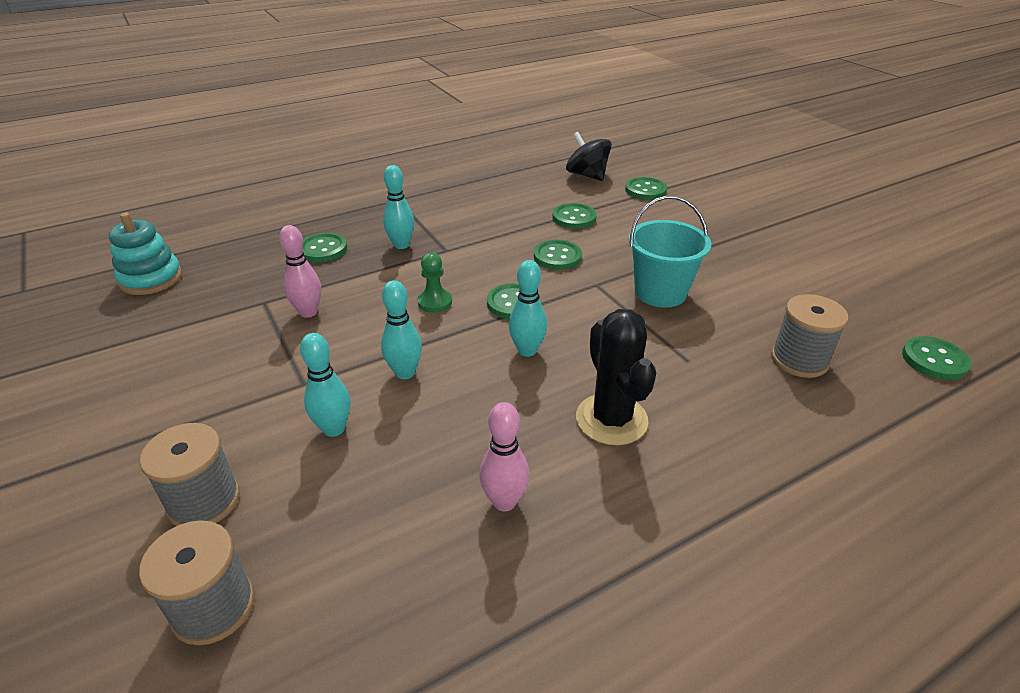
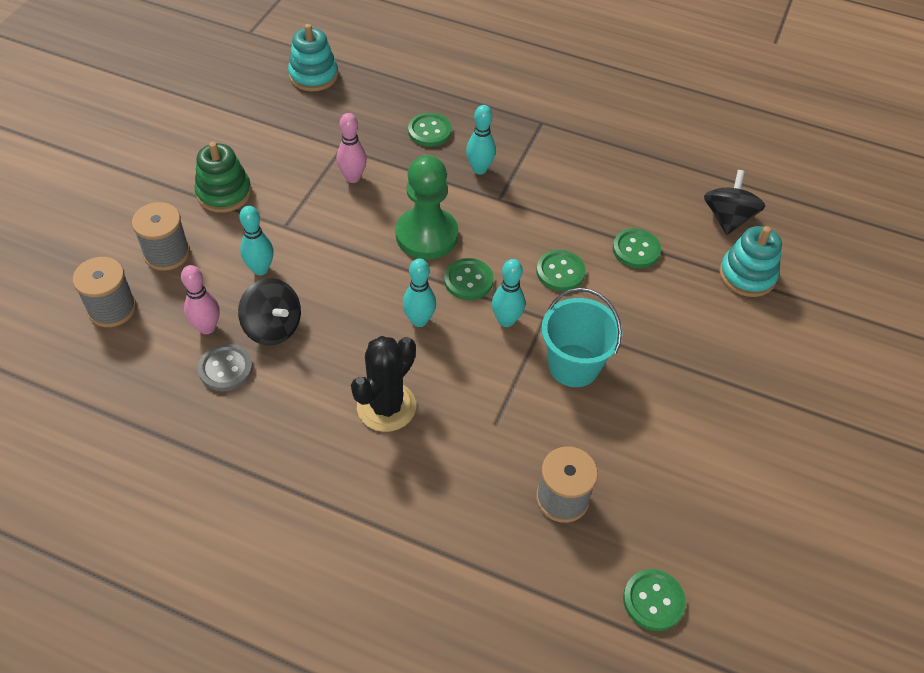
camera: 50 degrees right, 15 degrees up
turquoise bowling pin [381,280,422,379] -> turquoise bowling pin moved to [492,259,525,327]
green pawn [417,253,452,313] -> green pawn [395,155,458,259], size x2.02
pink bowling pin [479,402,529,511] -> pink bowling pin moved to [181,265,220,334]
green button [625,177,667,200] -> turquoise stacking toy [719,226,782,297]
none -> green stacking toy [195,142,252,213]
none -> grey button [198,344,253,392]
none -> black spinning top [238,278,301,346]

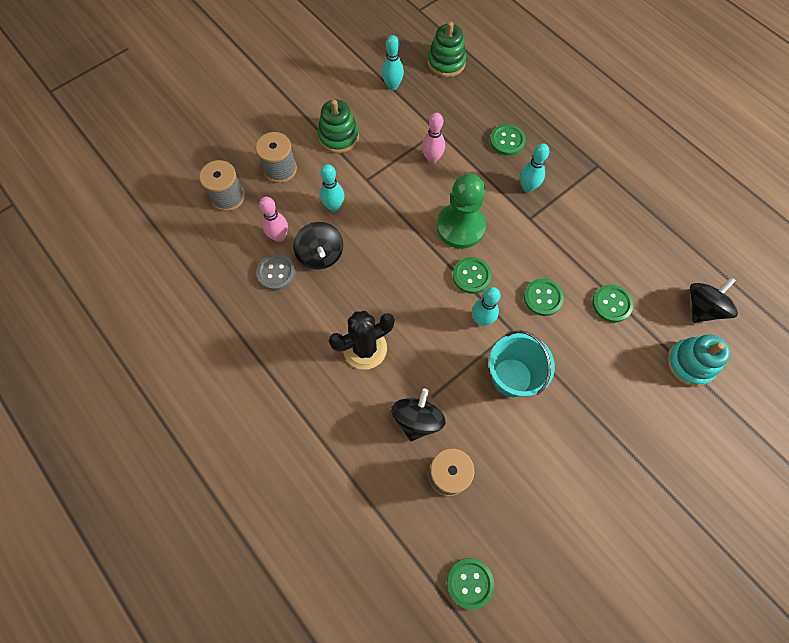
camera: 30 degrees right, 15 degrees up
turquoise stacking toy [288,24,338,91] -> green stacking toy [427,22,466,77]
turquoise bowling pin [403,259,436,327] -> turquoise bowling pin moved to [382,35,404,90]
none -> black spinning top [391,388,445,442]

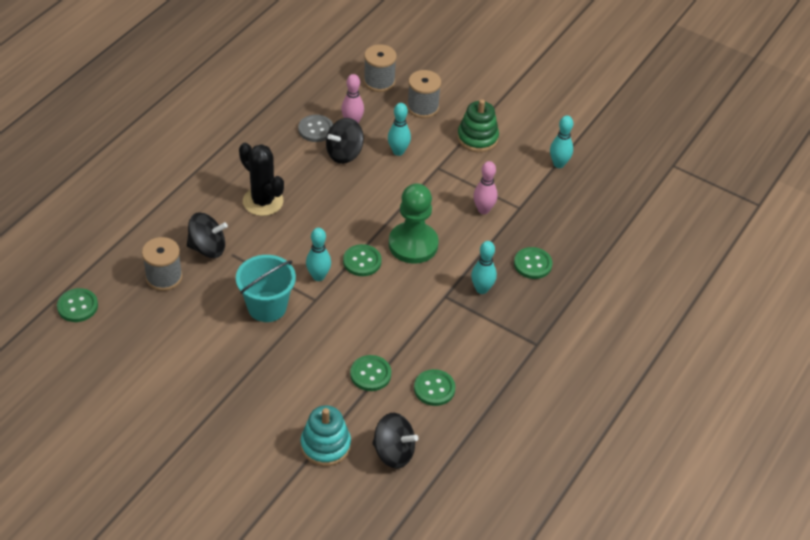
camera: 70 degrees right, 20 degrees down
green stacking toy [427,22,466,77] -> none
green button [524,278,564,316] -> green button moved to [414,369,455,406]

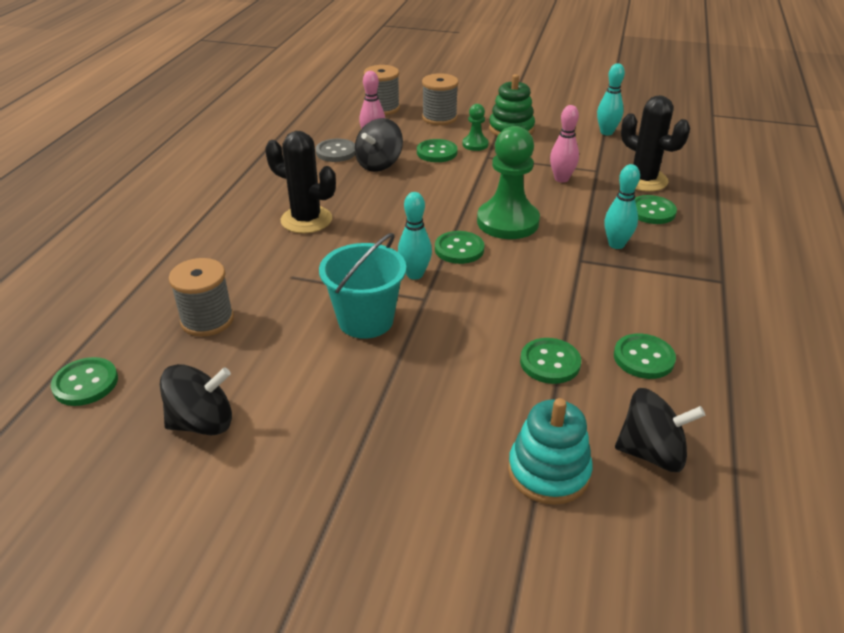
camera: 15 degrees left, 10 degrees down
black spinning top [187,212,228,258] -> black spinning top moved to [160,364,232,435]
turquoise bowling pin [388,103,411,156] -> green button [417,139,458,162]
none -> green pawn [462,104,489,151]
none -> black cactus [621,95,690,192]

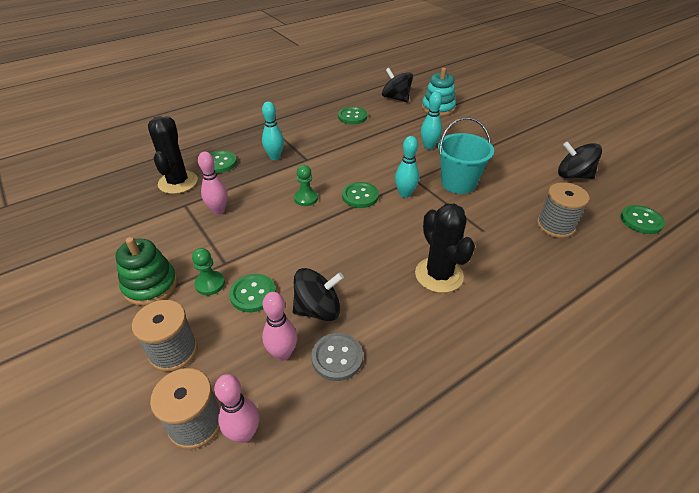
camera: 140 degrees left, 5 degrees up
green pawn [477,126,540,239] -> green pawn [294,165,318,206], size x0.49
green button [520,338,581,384] -> none
turquoise bowling pin [597,63,625,135] -> turquoise bowling pin moved to [421,92,442,149]
none -> pink bowling pin [214,374,259,443]

